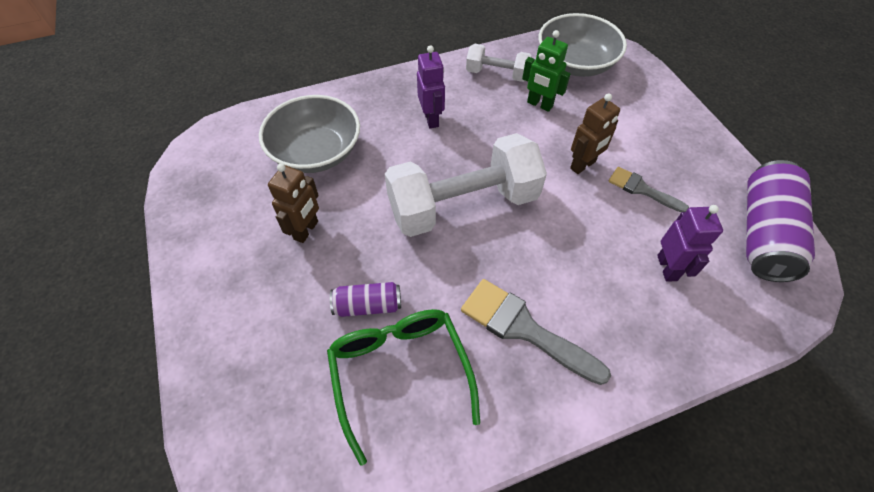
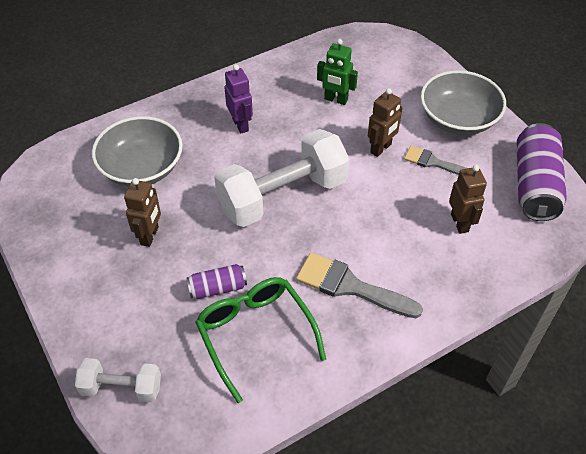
camera: 10 degrees left, 5 degrees down
white dumbbell [466,44,532,82] -> white dumbbell moved to [75,358,161,403]
grey bowl [539,13,627,77] -> grey bowl moved to [421,70,506,135]
purple robot [657,205,723,282] -> brown robot [449,165,487,234]

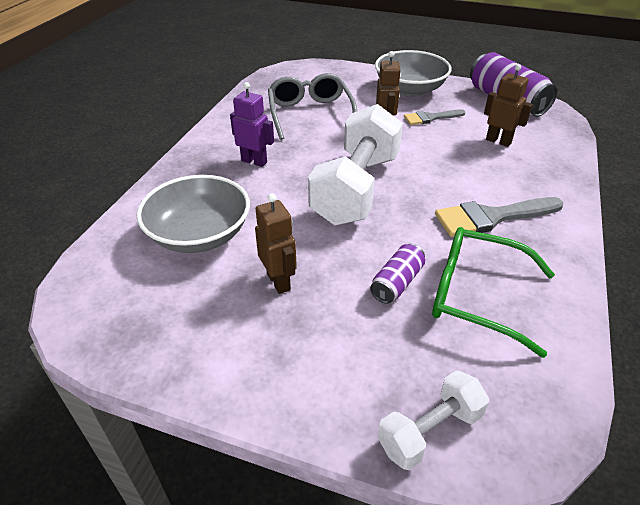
camera: 40 degrees left, 10 degrees down
green robot [317,39,358,105] -> grey glasses [268,73,357,140]

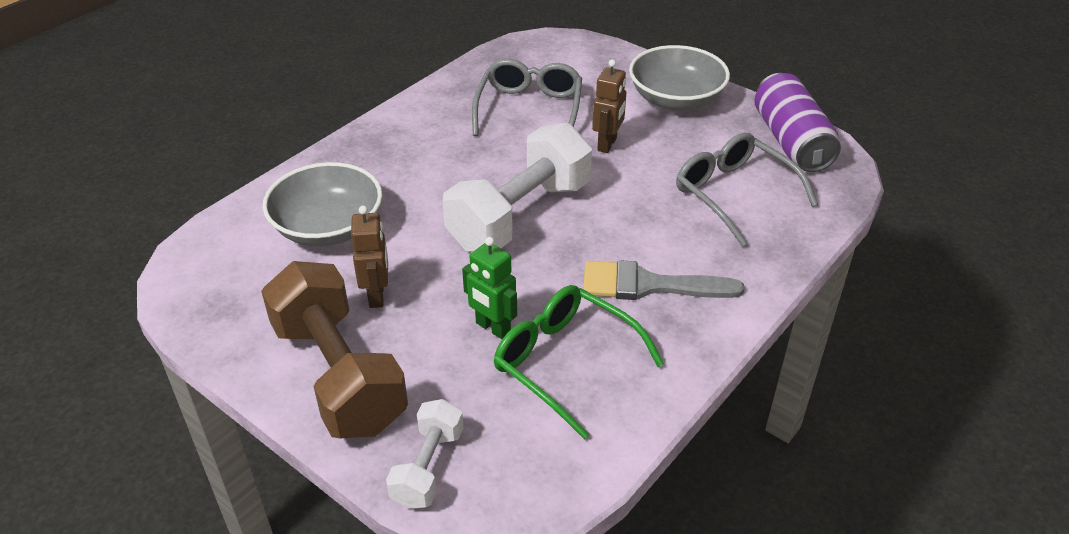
camera: 20 degrees right, 0 degrees up
purple robot [230,82,274,167] -> none
purple can [370,244,425,304] -> green robot [462,237,517,339]
white dumbbell [378,370,489,470] -> white dumbbell turned 60 degrees counterclockwise [386,399,464,509]
grey brush [404,109,465,125] -> none
brown robot [484,64,533,147] -> grey glasses [676,133,818,246]
none -> brown dumbbell [261,261,408,438]

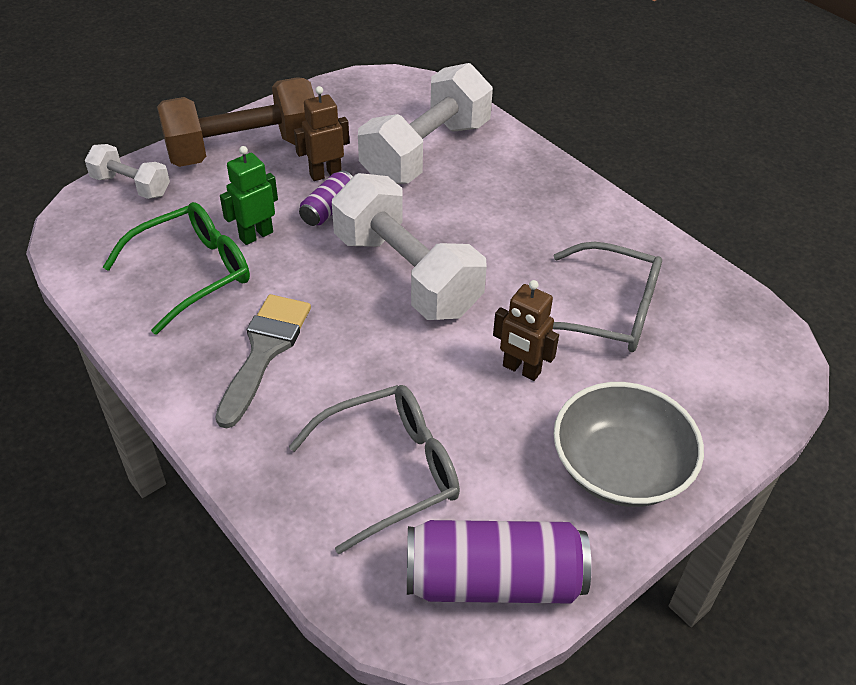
camera: 100 degrees right, 5 degrees up
grey bowl [263,162,382,247] -> white dumbbell [358,63,493,184]
brown robot [351,206,388,308] -> brown robot turned 150 degrees clockwise [294,86,349,181]
none -> purple can [299,170,353,226]

